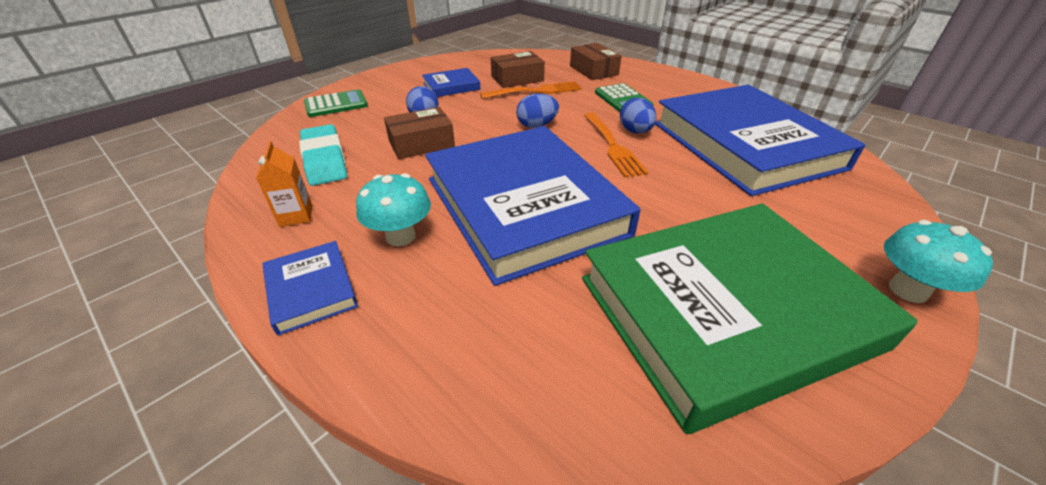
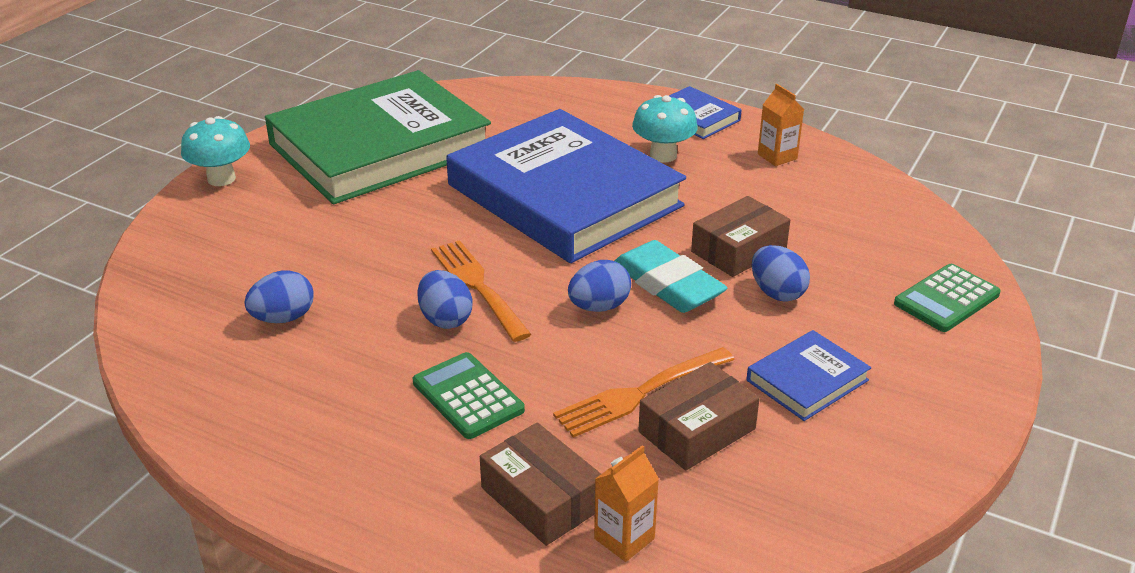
camera: 165 degrees right, 5 degrees down
turquoise eraser [299,124,347,186] -> turquoise eraser moved to [614,240,727,313]
blue book [655,85,866,196] -> blue egg [244,270,314,323]
none -> orange carton [594,445,659,562]

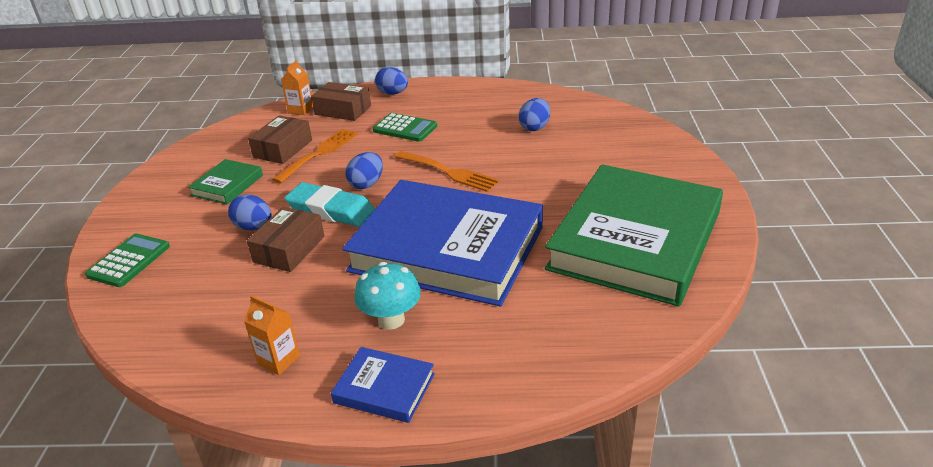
camera: 155 degrees right, 0 degrees up
turquoise mushroom [181,116,250,186] -> none
blue egg [417,270,472,329] -> blue egg moved to [375,67,408,95]
blue book [747,330,871,421] -> green book [188,159,263,204]

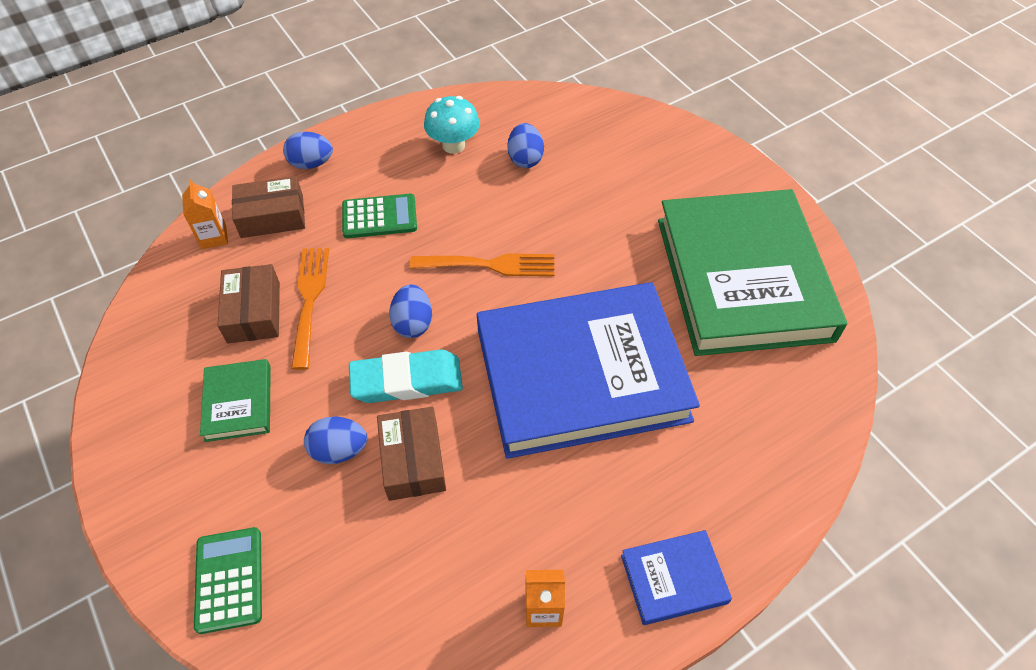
camera: 35 degrees left, 20 degrees up
turquoise mushroom [355,262,421,330] -> turquoise mushroom moved to [424,96,480,154]

